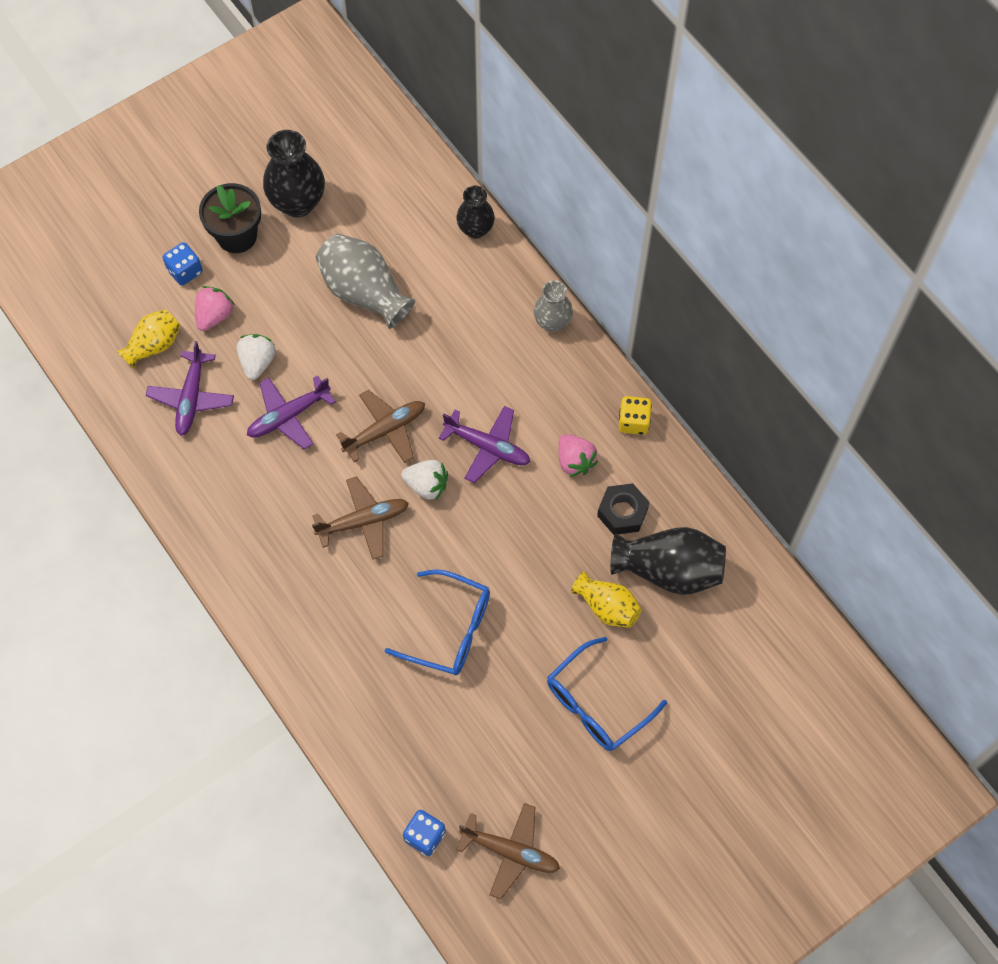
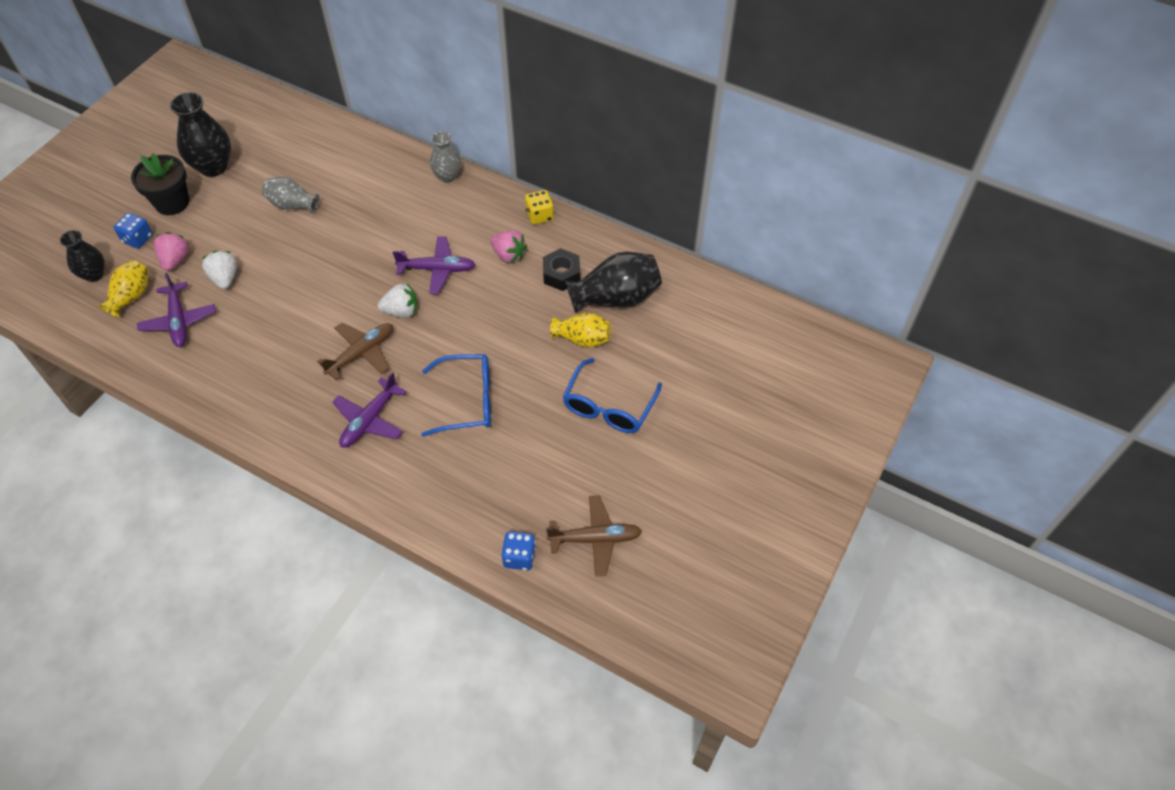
camera: 25 degrees left, 10 degrees down
purple plane [247,375,336,450] -> purple plane moved to [332,372,407,448]
grey vase [316,233,415,329] -> grey vase [262,177,319,213], size x0.62
brown plane [336,390,425,463] -> none
black vase [456,186,495,239] -> black vase moved to [60,230,105,282]

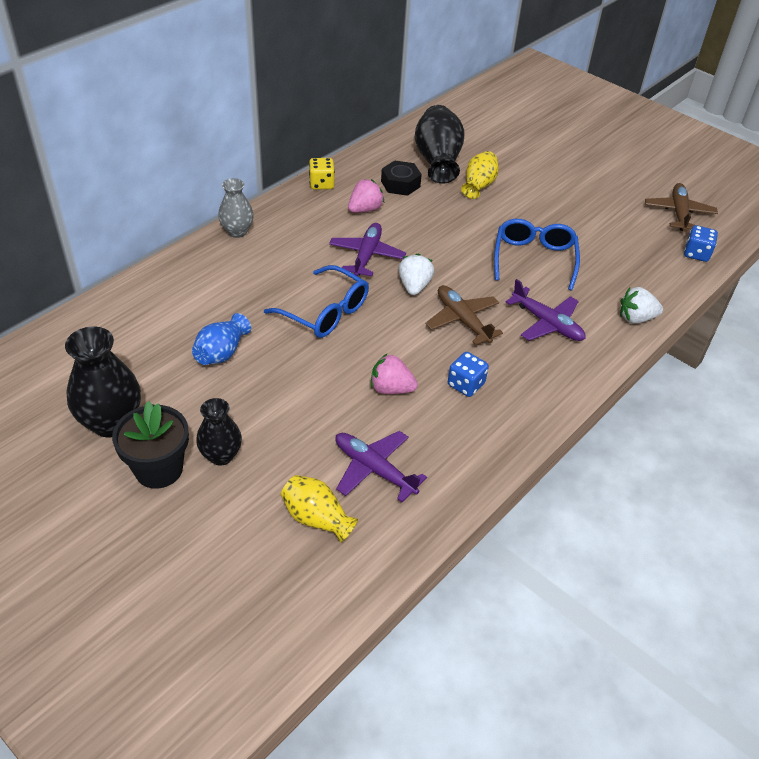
camera: 80 degrees left, 10 degrees down
black vase [60,230,105,282] -> black vase moved to [196,398,242,465]
blue dice [114,213,153,249] -> blue dice moved to [448,352,489,397]
purple plane [137,273,216,347] -> purple plane turned 135 degrees counterclockwise [335,431,427,502]
pink strawberry [154,232,189,271] -> pink strawberry moved to [371,354,418,394]
white strawberry [202,251,237,289] -> white strawberry moved to [620,287,663,324]
grey vase [262,177,319,213] -> blue vase [192,313,251,365]
blue glasses [563,358,662,433] -> blue glasses moved to [264,265,369,338]

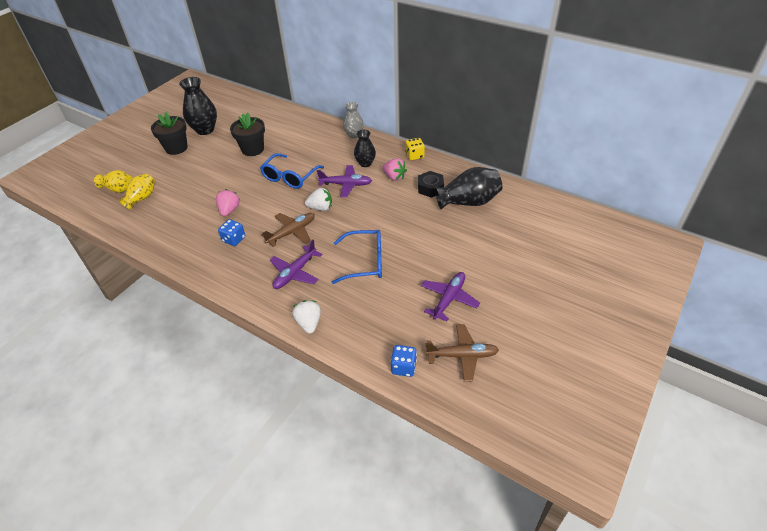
camera: 85 degrees right, 0 degrees up
blue vase [192,313,251,365] -> black flower pot [230,113,265,156]
black vase [196,398,242,465] -> black vase moved to [354,130,376,167]
purple plane [335,431,427,502] -> purple plane moved to [421,272,480,322]
yellow vase [461,151,499,199] -> yellow vase moved to [94,170,133,193]

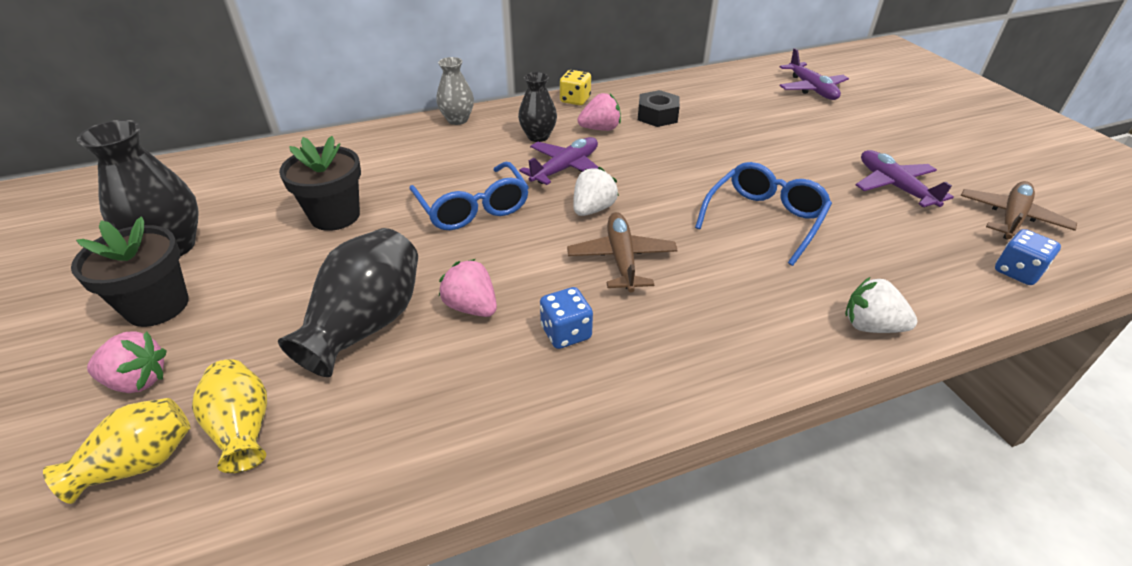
camera: 55 degrees left, 5 degrees down
purple plane [270,240,322,289] -> purple plane moved to [780,48,849,100]
black vase [434,167,502,209] -> black vase moved to [278,228,418,377]
none -> pink strawberry [87,331,167,393]

